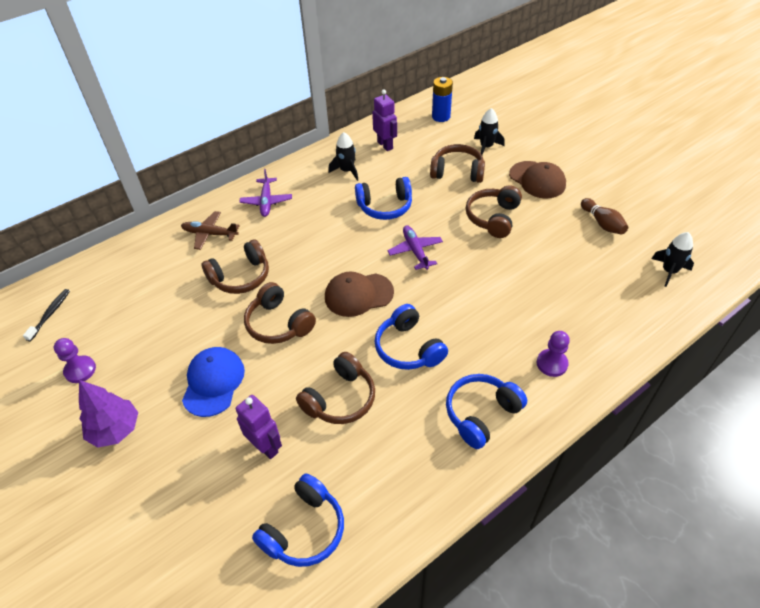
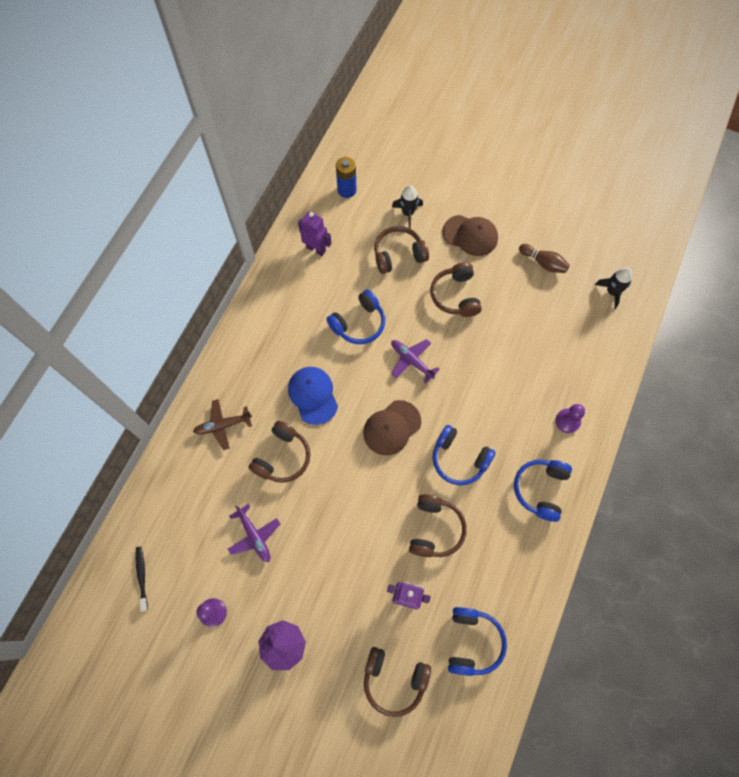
camera: 30 degrees left, 20 degrees up
blue cap [182,347,245,417] -> blue cap moved to [288,367,338,425]
purple plane [239,169,292,217] -> purple plane moved to [228,504,280,562]
brown headphones [244,282,316,344] -> brown headphones moved to [364,647,431,717]
black rocket [328,132,358,181] -> none

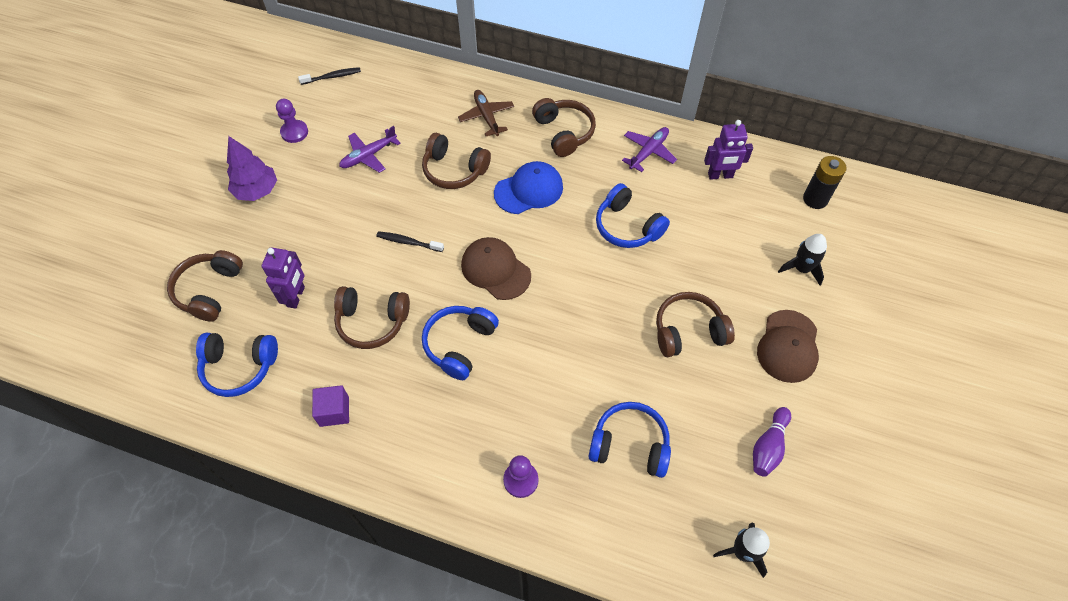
camera: 85 degrees right, 10 degrees down
purple robot [298,211,332,256] -> purple robot turned 60 degrees clockwise [704,120,753,180]
blue battery [336,157,357,198] -> black battery [803,156,847,209]
brown headphones [374,226,429,274] -> brown headphones moved to [532,98,596,157]
purple plane [391,339,440,383] -> purple plane moved to [622,127,677,172]
blue headphones [514,459,572,522] -> blue headphones moved to [588,402,671,478]
brown bowling pin [519,244,570,273] -> purple bowling pin [753,407,791,477]
none -> purple cube [312,385,349,427]
none -> black toothbrush [376,231,444,252]

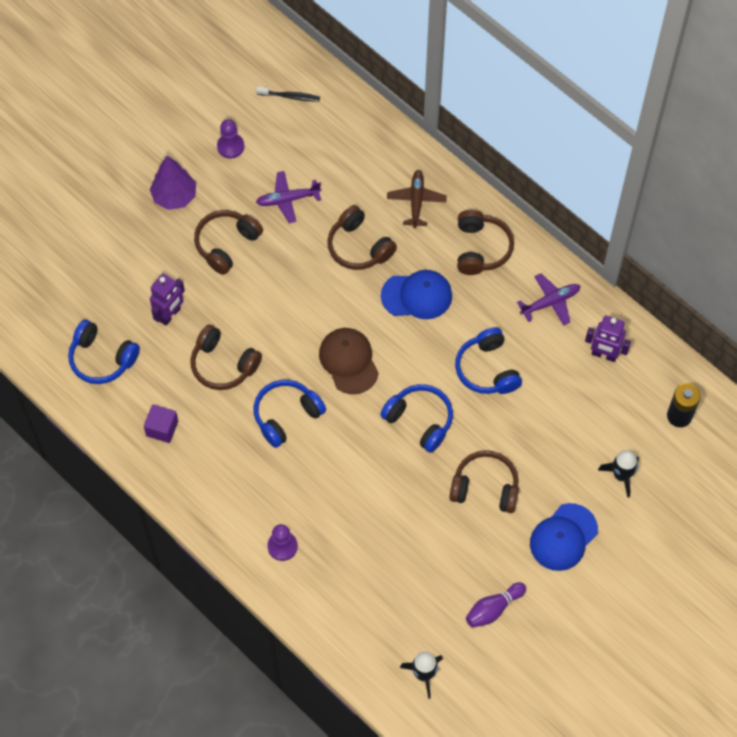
camera: 25 degrees right, 5 degrees up
brown headphones [167,250,243,322] -> brown headphones moved to [194,210,263,275]
black toothbrush [376,231,444,252] -> none
blue headphones [588,402,671,478] -> blue headphones moved to [380,384,453,453]
brown cap [757,310,819,383] -> blue cap [530,503,598,571]

